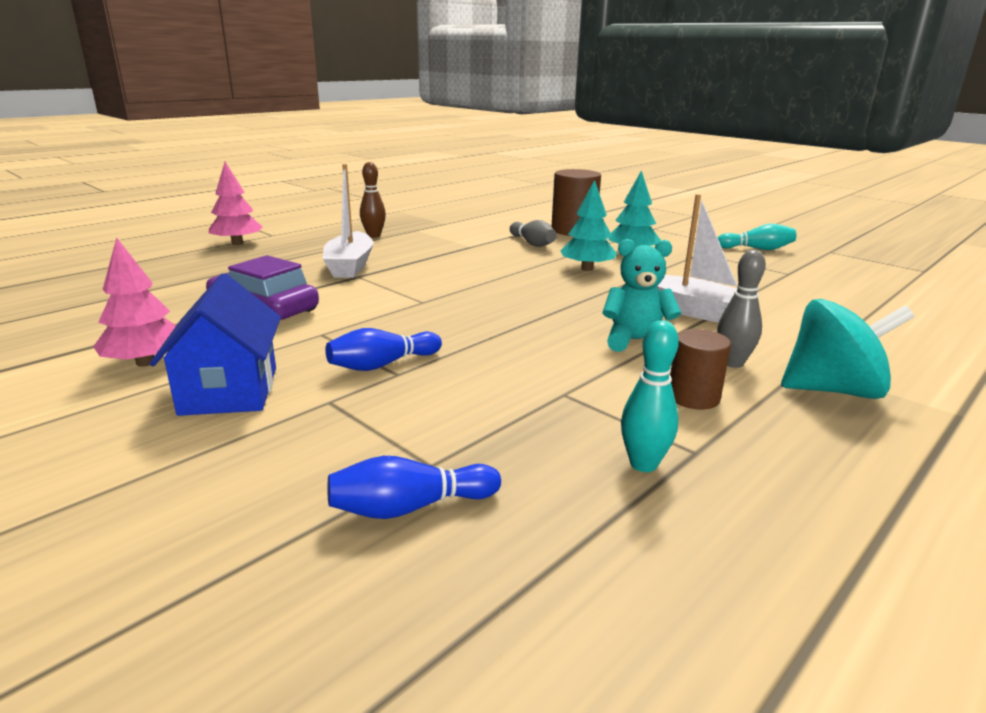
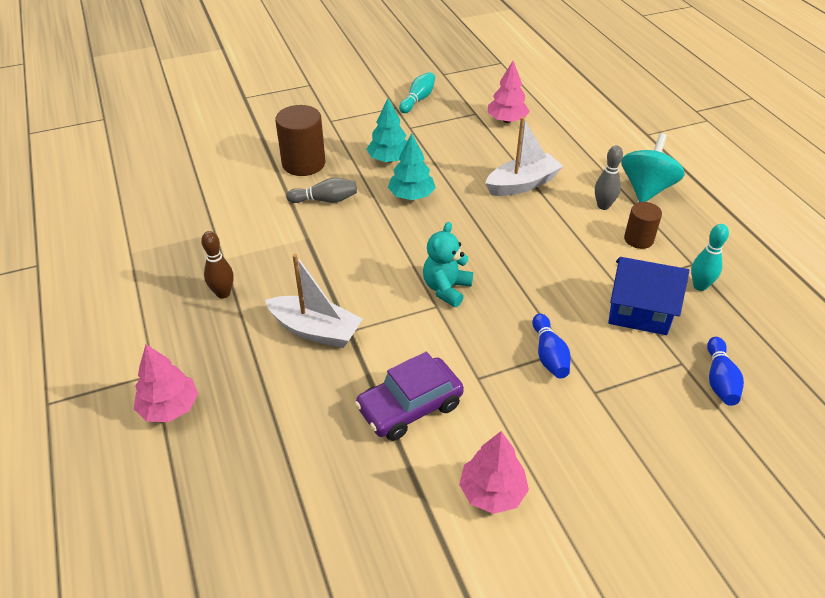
camera: 65 degrees left, 20 degrees up
blue house [150,273,281,416] -> blue house moved to [608,257,689,335]
turquoise teddy bear [602,239,681,352] -> turquoise teddy bear moved to [423,222,473,307]
none -> pink tree [488,61,530,123]

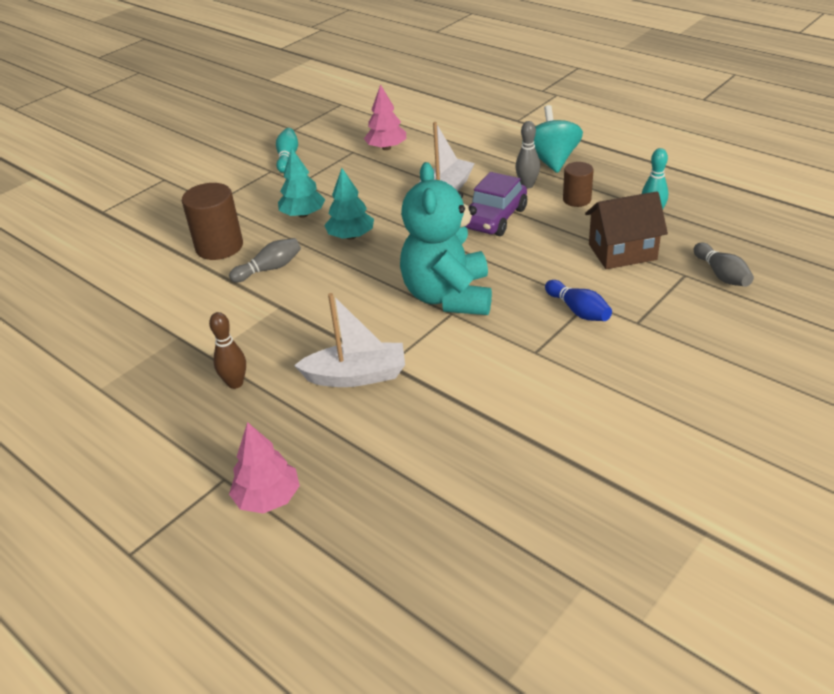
camera: 25 degrees left, 5 degrees down
purple car [355,352,464,441] -> purple car moved to [465,172,527,236]
turquoise teddy bear [423,222,473,307] -> turquoise teddy bear [400,162,492,315], size x1.82
pink tree [459,431,529,514] -> none
blue house [608,257,689,335] -> brown house [585,191,668,269]
blue bowling pin [707,337,744,406] -> grey bowling pin [694,242,754,287]

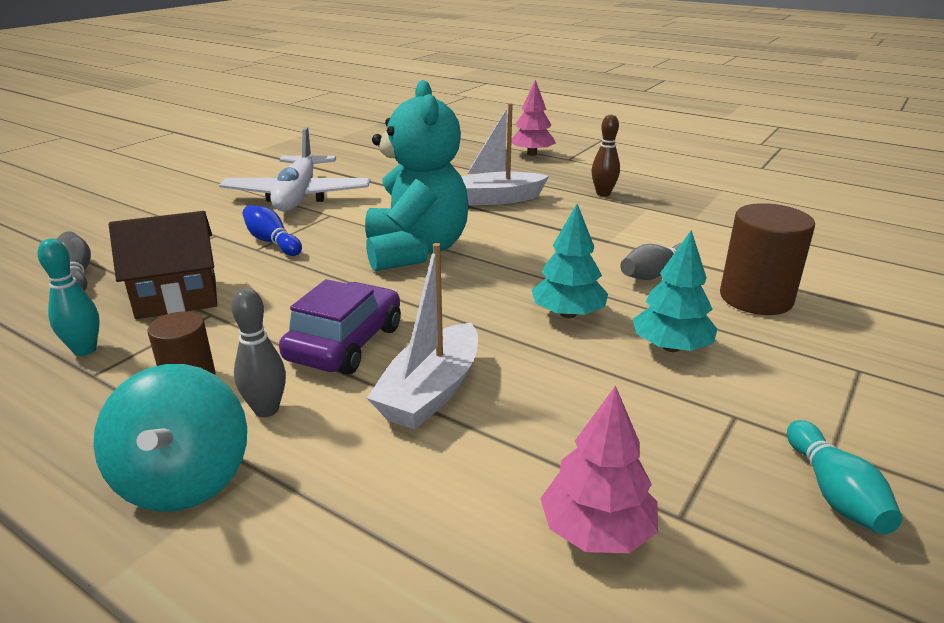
camera: 170 degrees right, 10 degrees down
none -> white plane [219,127,370,212]

